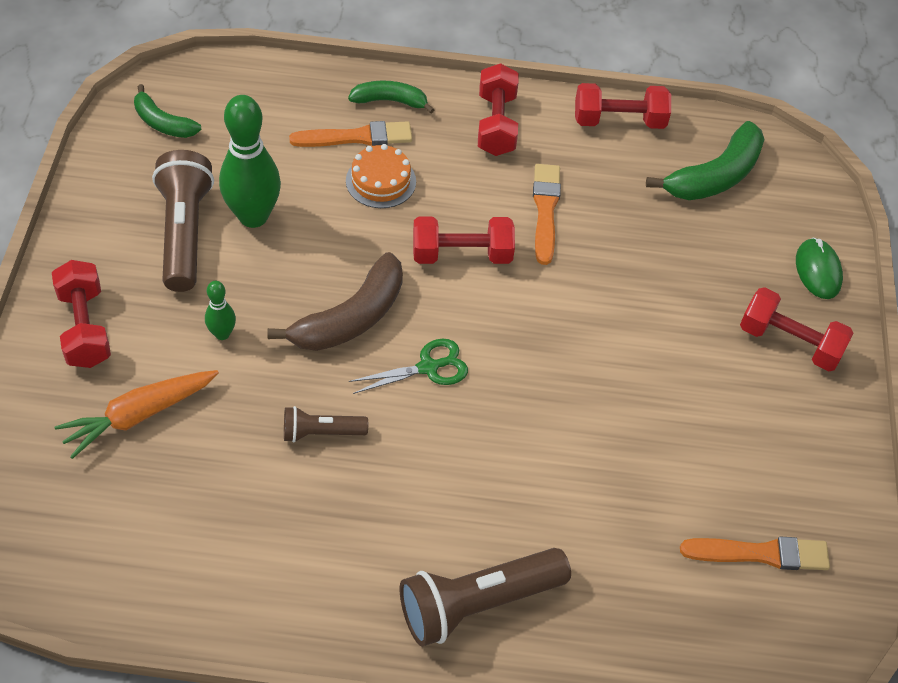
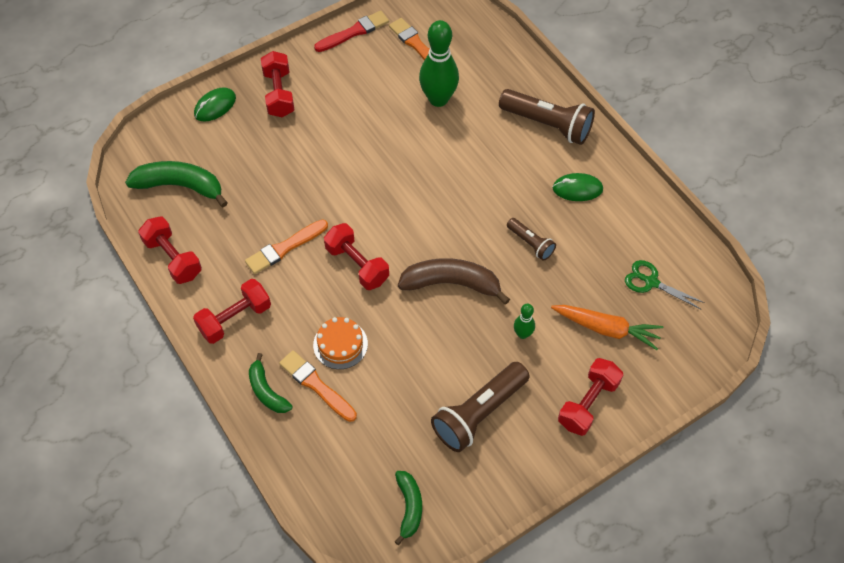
camera: 125 degrees left, 5 degrees up
green bowling pin [219,95,281,228] -> green bowling pin moved to [419,20,459,107]
green scissors [349,338,468,394] -> green scissors moved to [625,260,705,309]
none -> red brush [314,11,389,52]
none -> green mouse [553,173,603,201]

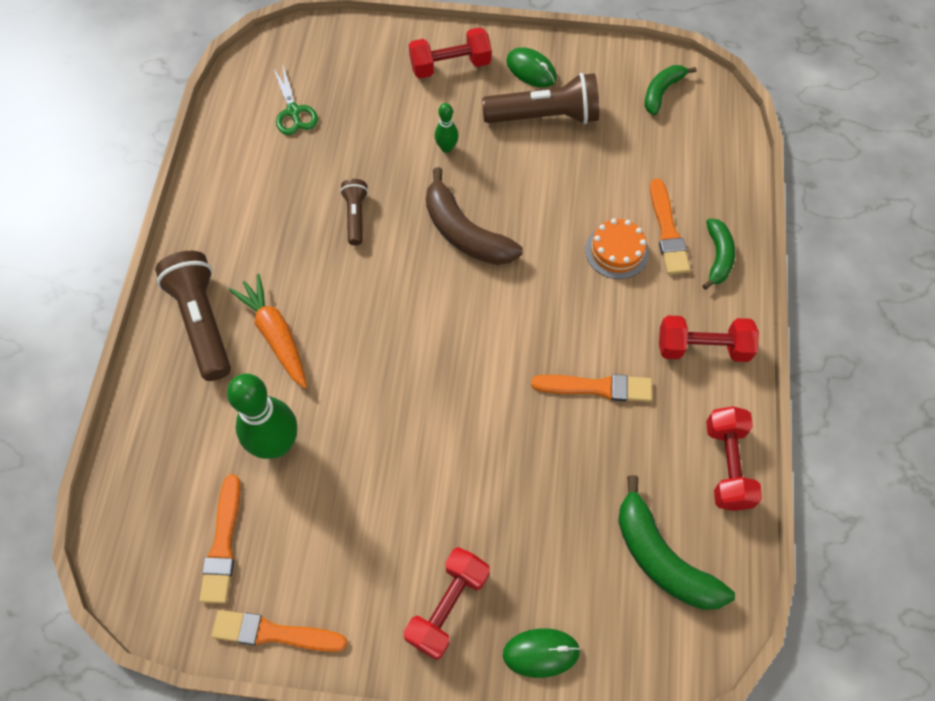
camera: 140 degrees left, 5 degrees up
red brush [314,11,389,52] -> orange brush [212,610,348,652]
red dumbbell [324,223,389,290] -> none
orange carrot [551,305,663,350] -> orange carrot moved to [229,274,307,388]
green mouse [553,173,603,201] -> green mouse moved to [506,47,557,87]

